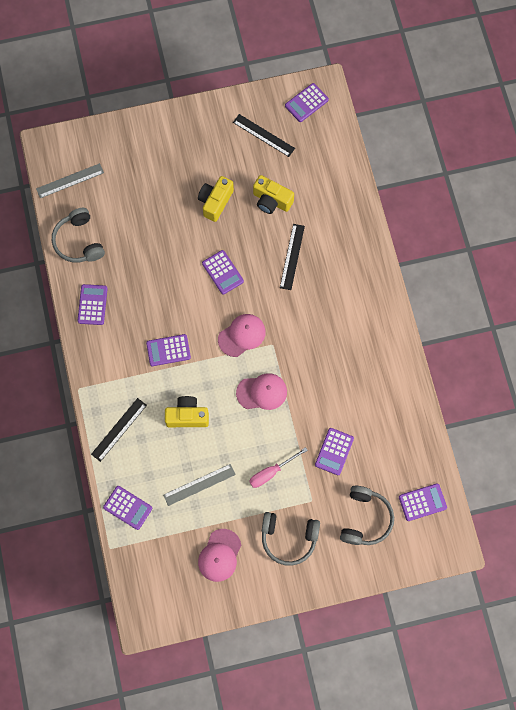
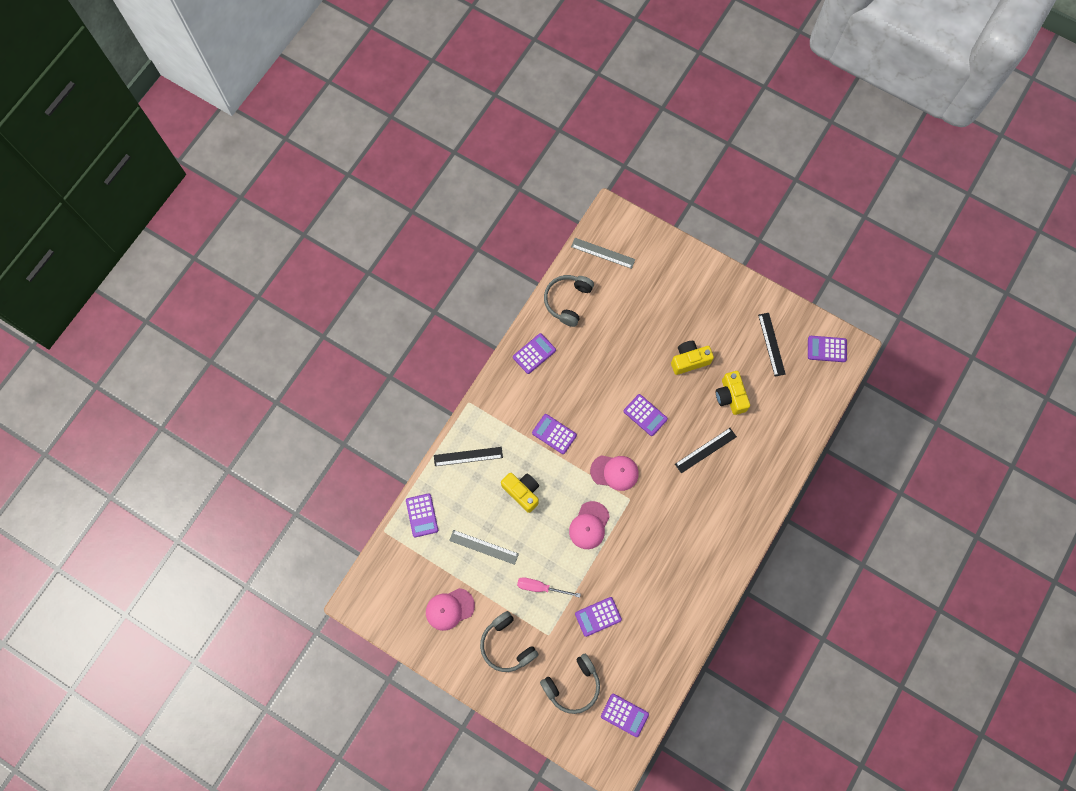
camera: 45 degrees right, 0 degrees up
purple calculator [202,250,244,295] -> purple calculator turned 60 degrees counterclockwise [623,394,668,436]
pink cap [236,373,287,410] -> pink cap turned 75 degrees clockwise [569,501,610,549]

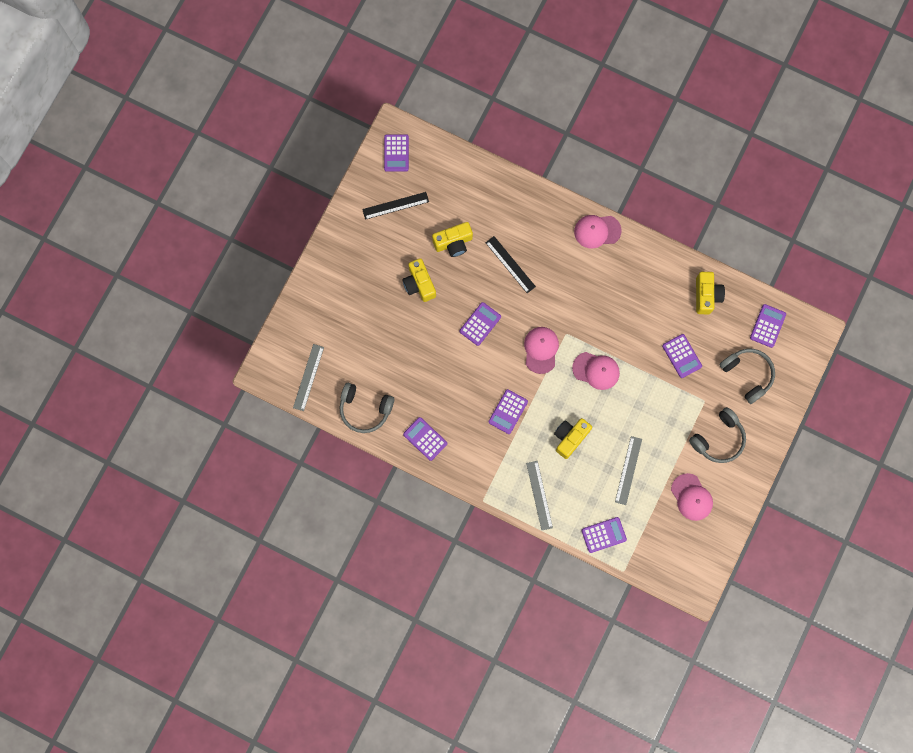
camera: 95 degrees left, 5 degrees up
black ruler [434,447,503,466] -> grey ruler [526,461,553,530]
pink screwdriver [517,577,581,598] -> none
none -> pink cap [574,215,621,248]
none -> yellow camera [696,272,725,314]

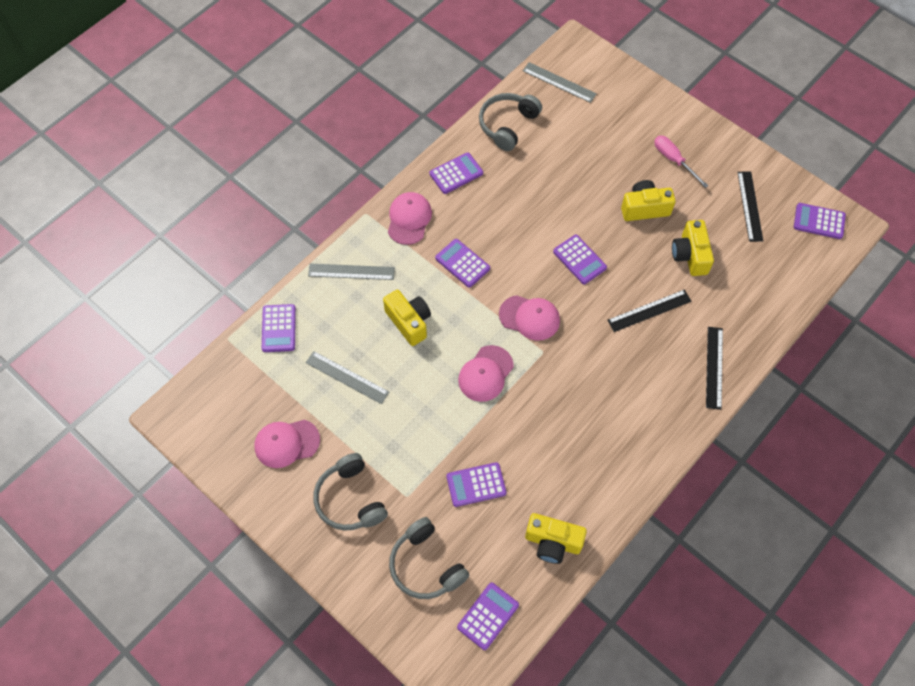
camera: 105 degrees right, 15 degrees down
pink cap [574,215,621,248] -> pink cap moved to [388,192,432,245]
grey headphones [719,349,775,404] -> grey headphones turned 75 degrees clockwise [389,517,469,599]
purple calculator [750,304,786,348] -> purple calculator turned 90 degrees counterclockwise [457,583,519,650]
none -> pink screwdriver [654,136,709,188]
none -> black ruler [706,327,723,410]

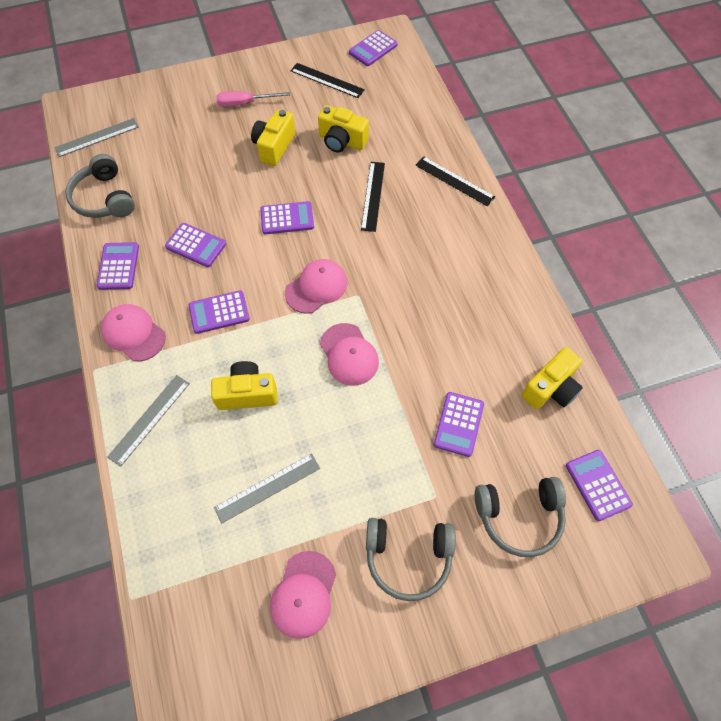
camera: 60 degrees left, 0 degrees up
purple calculator [262,304,296,352] -> purple calculator moved to [165,223,226,267]

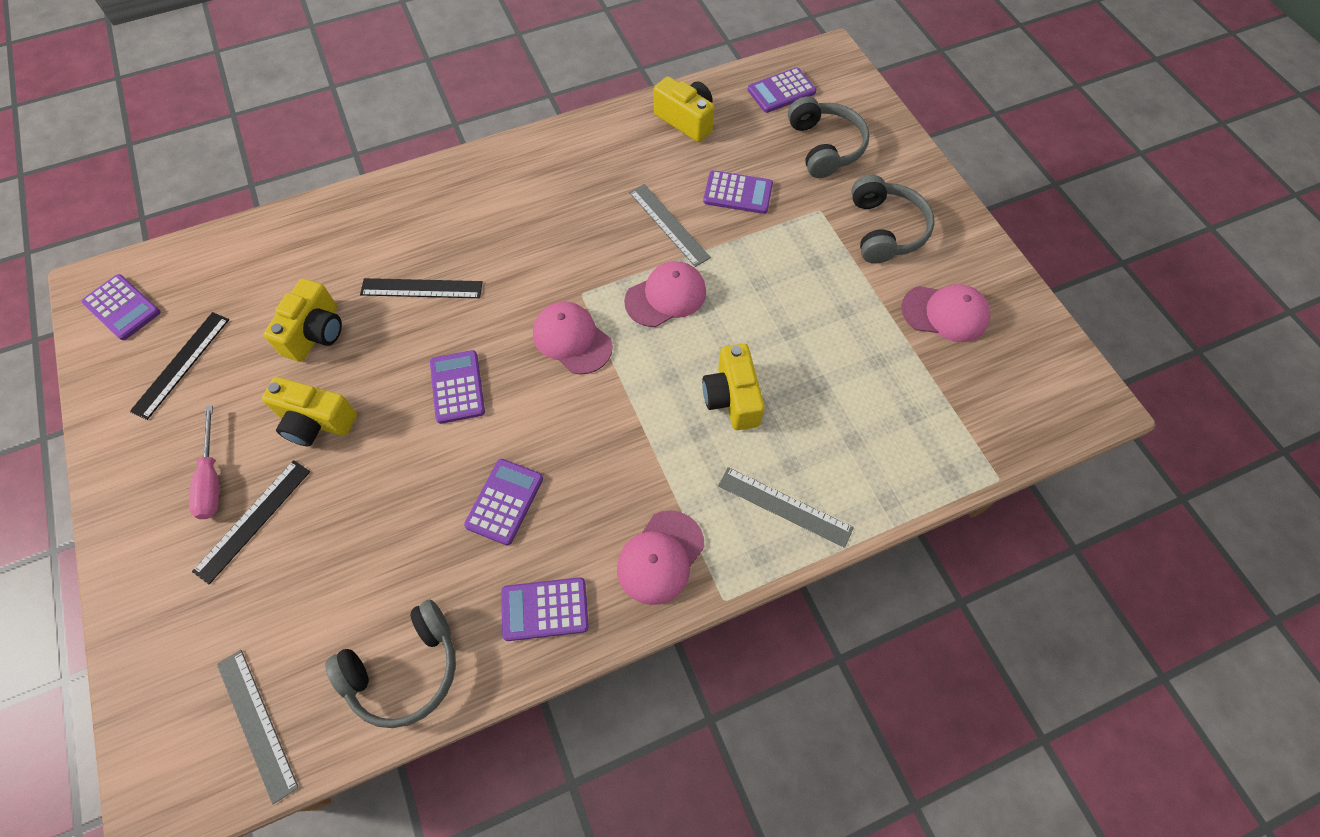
camera: 95 degrees left, 0 degrees up
purple calculator [189,290,249,334] -> none
grey ruler [214,453,320,524] -> grey ruler moved to [629,184,711,267]
black ruler [416,157,495,206] -> black ruler moved to [192,460,310,584]

